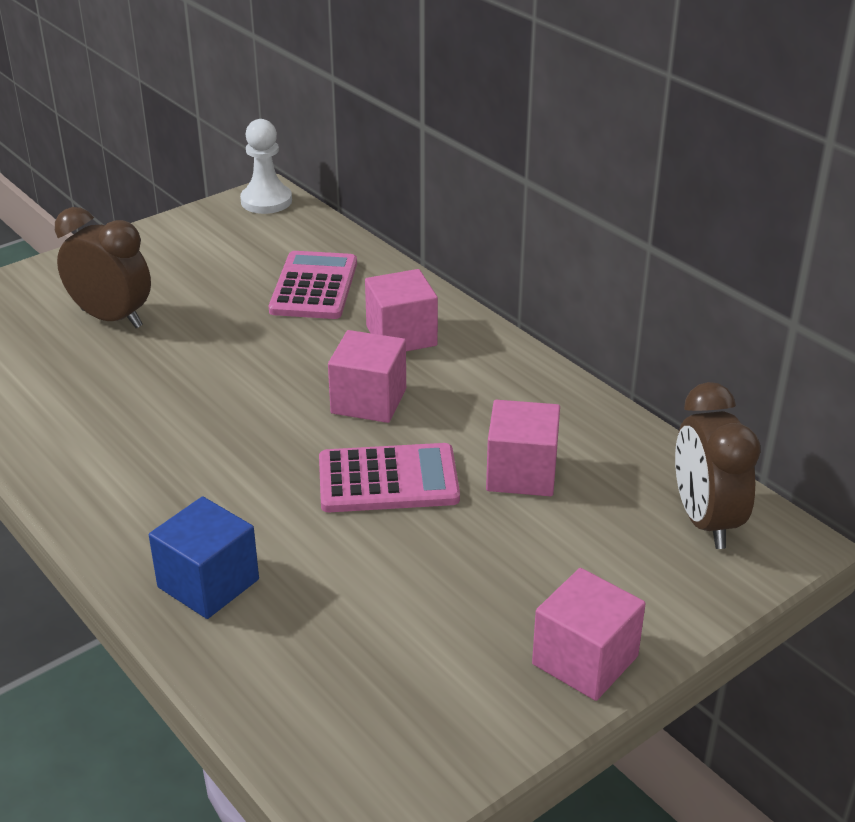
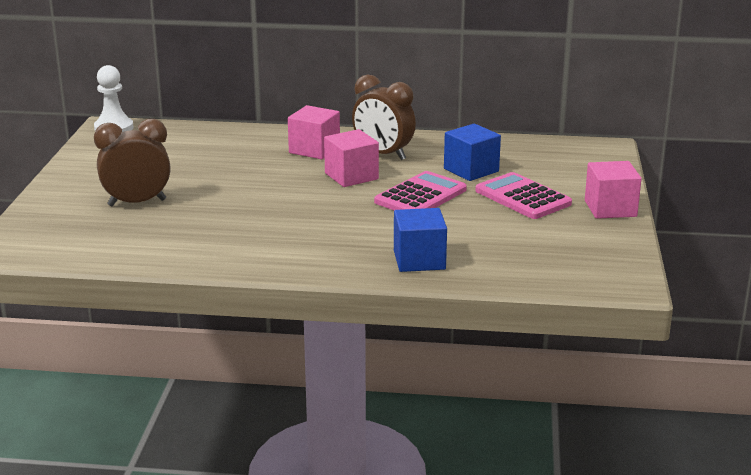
camera: 45 degrees left, 10 degrees down
pink calculator [269,251,357,319] -> pink calculator moved to [475,172,572,219]
pink cube [486,400,560,496] -> blue cube [444,124,501,181]
brown clock [675,382,760,549] -> brown clock moved to [352,75,416,160]

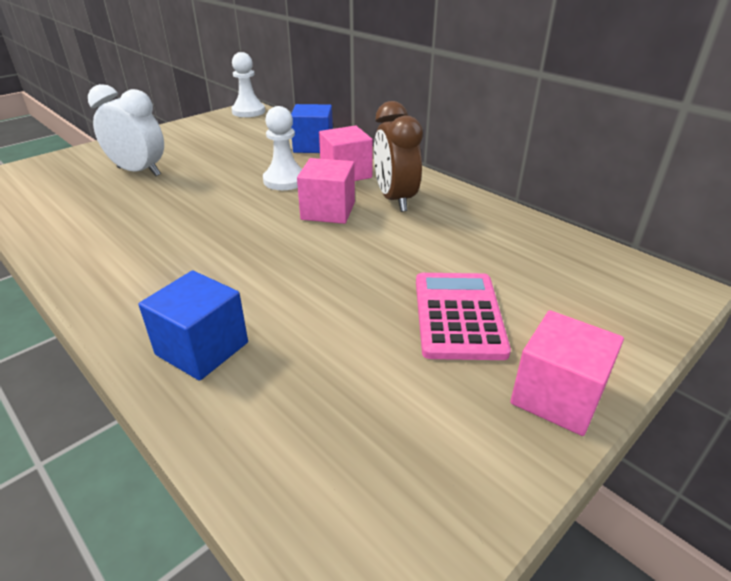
camera: 40 degrees right, 10 degrees up
brown clock [94,119,170,206] -> white clock [88,84,164,176]
pink calculator [374,171,467,210] -> none
blue cube [444,124,501,181] -> blue cube moved to [291,104,333,153]
none -> white pawn [263,106,302,190]

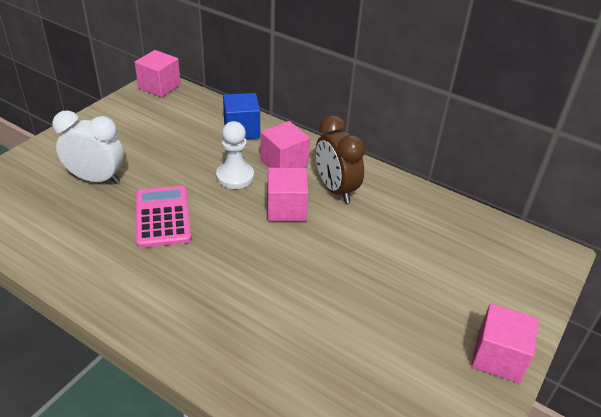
camera: 15 degrees left, 5 degrees up
blue cube [138,270,248,381] -> none
white pawn [231,52,265,117] -> pink cube [134,50,181,97]
pink calculator [416,273,511,360] -> pink calculator moved to [136,186,191,248]

